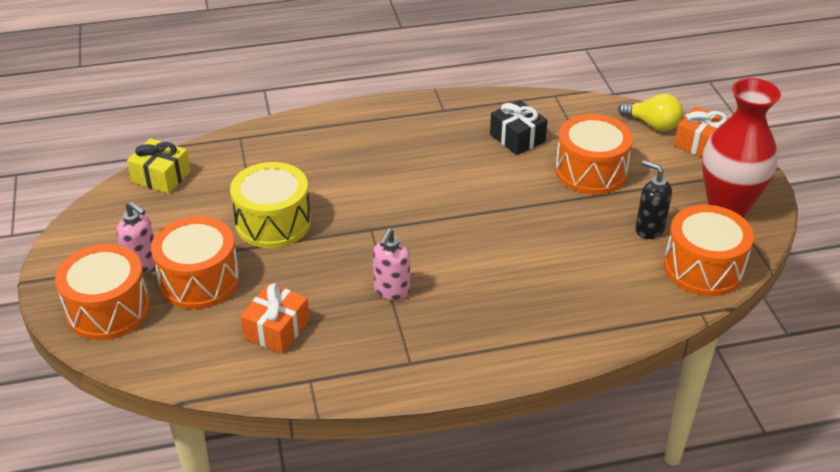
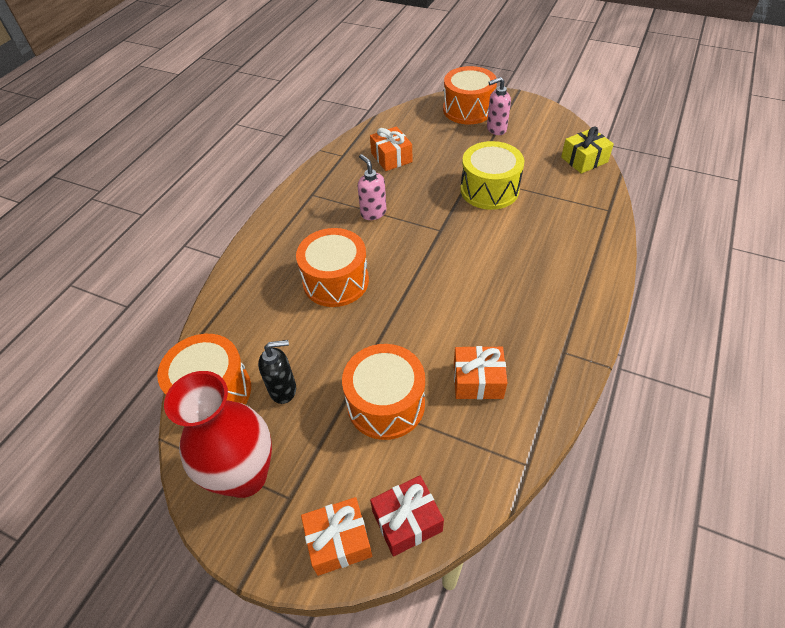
camera: 130 degrees right, 10 degrees up
orange drum [151,216,240,309] -> orange drum moved to [296,228,369,307]
black gift [490,100,548,155] -> orange gift [454,346,507,400]
yellow light bulb [618,93,683,131] -> red gift [370,475,444,557]

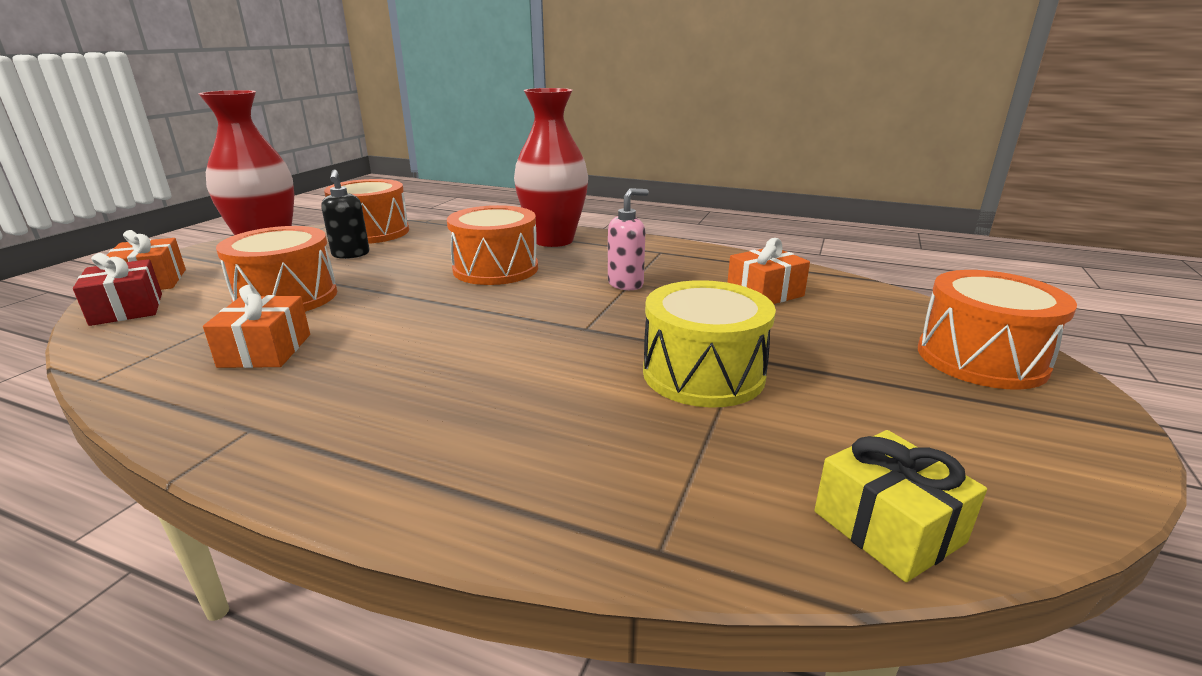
camera: 85 degrees right, 25 degrees down
pink soap dispenser [487,77,511,135] -> none
none -> red vase [514,88,588,247]

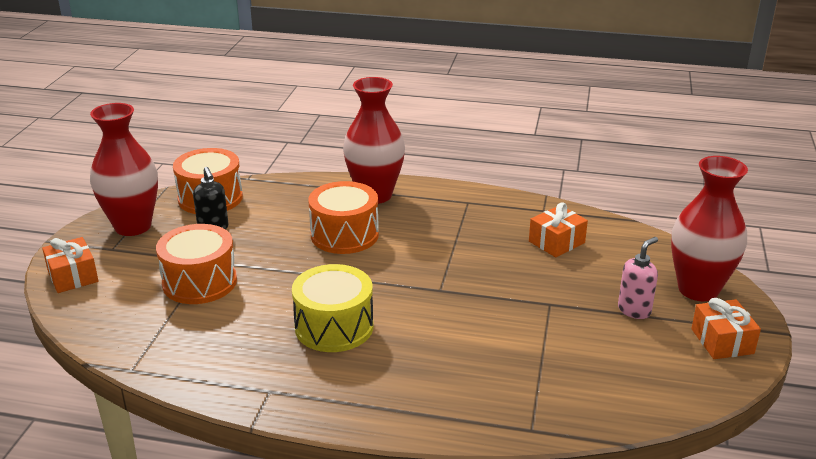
camera: 10 degrees left, 5 degrees up
red gift [73,253,162,326] -> none
orange gift [203,285,310,368] -> orange gift moved to [691,298,761,359]
pink soap dispenser [608,188,649,290] -> pink soap dispenser moved to [618,237,658,319]
yellow drum [643,280,776,408] -> yellow drum moved to [292,264,373,352]
yellow gift [814,430,987,582] -> none
orange drum [918,270,1077,390] -> red vase [671,156,748,301]

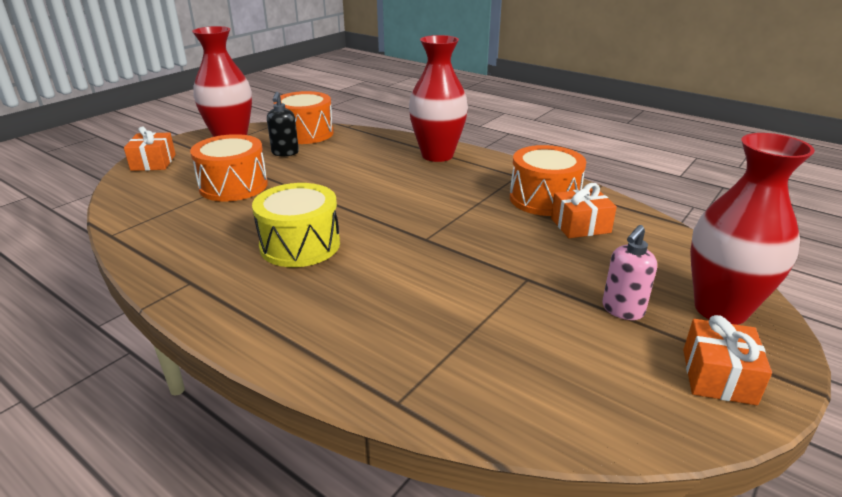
camera: 25 degrees right, 0 degrees up
orange drum [308,181,379,254] -> orange drum moved to [510,145,586,216]
pink soap dispenser [618,237,658,319] -> pink soap dispenser turned 150 degrees clockwise [602,225,657,320]

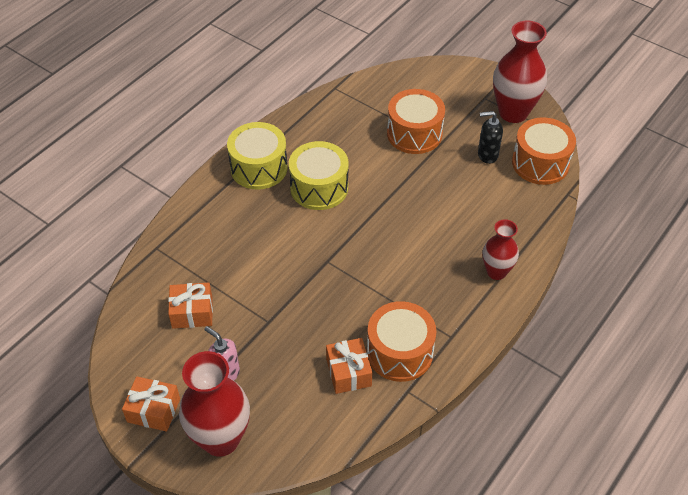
camera: 90 degrees right, 20 degrees up
orange gift [124,126,176,171] -> orange gift moved to [168,282,213,329]
red vase [409,35,468,162] -> red vase [483,219,519,280], size x0.59
none -> yellow drum [227,122,288,190]

